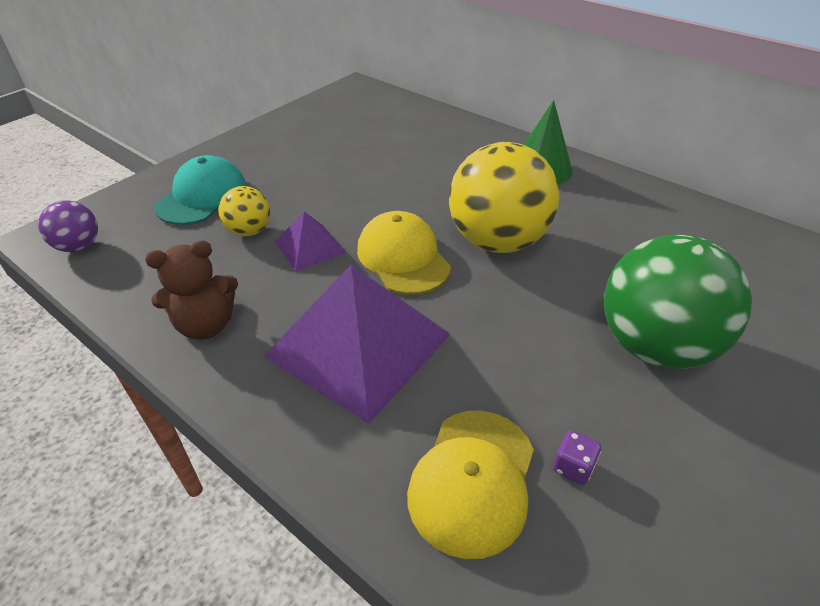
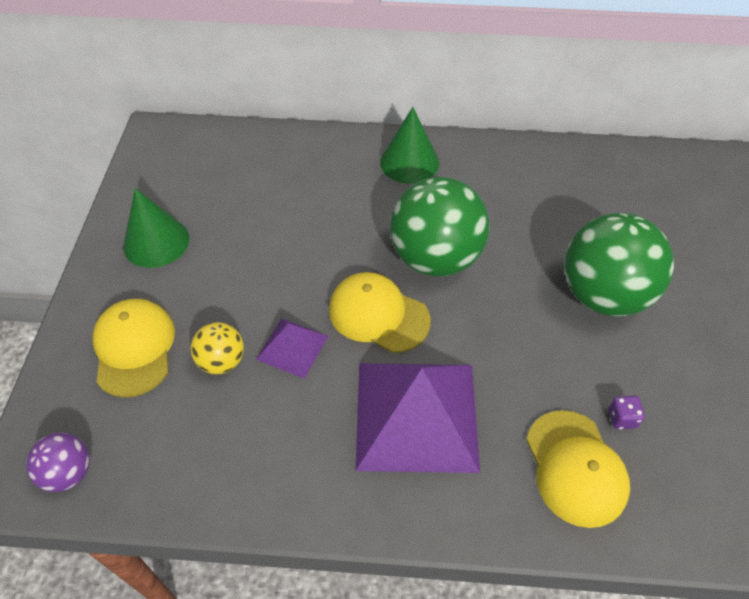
camera: 35 degrees left, 10 degrees up
brown teddy bear [145,240,238,340] -> none
turquoise cap [154,155,246,225] -> yellow cap [92,299,175,397]
yellow ball [449,142,559,253] -> green ball [390,177,489,276]
none -> green cone [123,188,189,268]

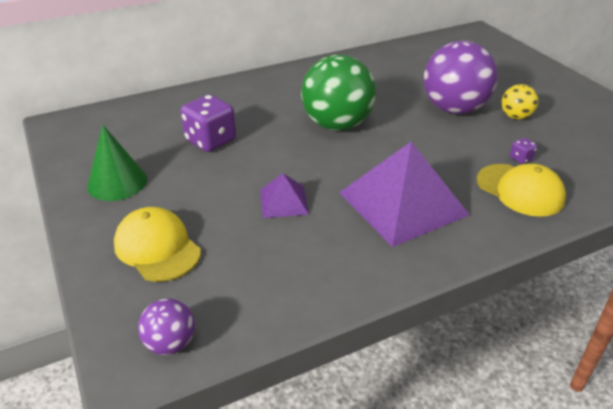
camera: 30 degrees left, 15 degrees down
yellow ball [191,322,244,374] -> yellow ball moved to [501,84,538,119]
yellow cap [329,272,431,353] -> none
green cone [380,107,439,184] -> none
green ball [564,213,674,316] -> purple ball [424,41,498,114]
none -> purple dice [181,94,236,152]

